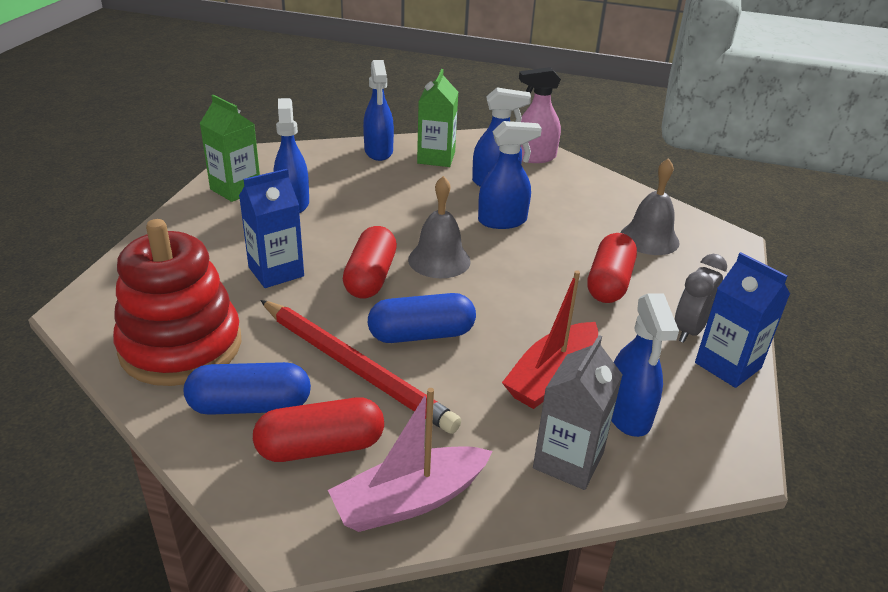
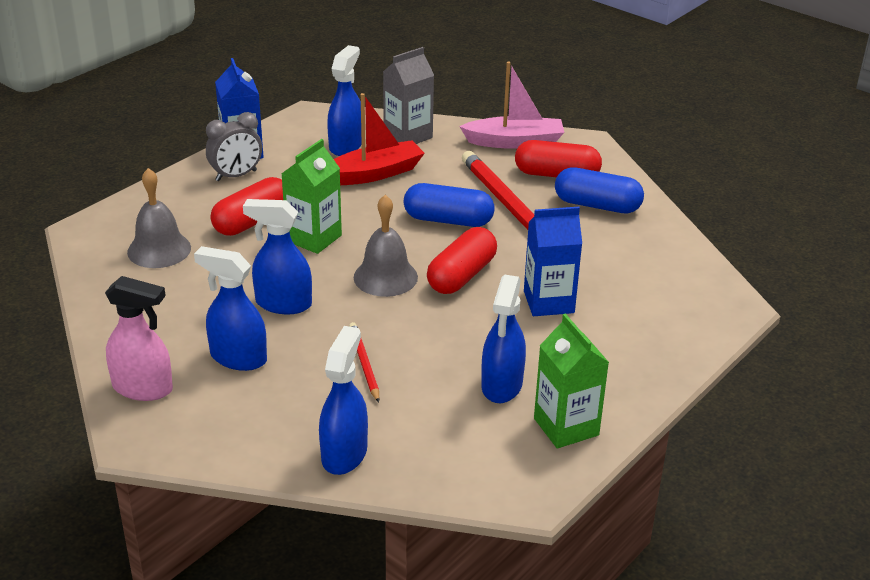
camera: 155 degrees left, 0 degrees up
red stacking toy [113,219,241,386] -> none
green carton [417,69,458,167] -> green carton moved to [282,139,342,254]
none -> red pencil [349,322,379,403]

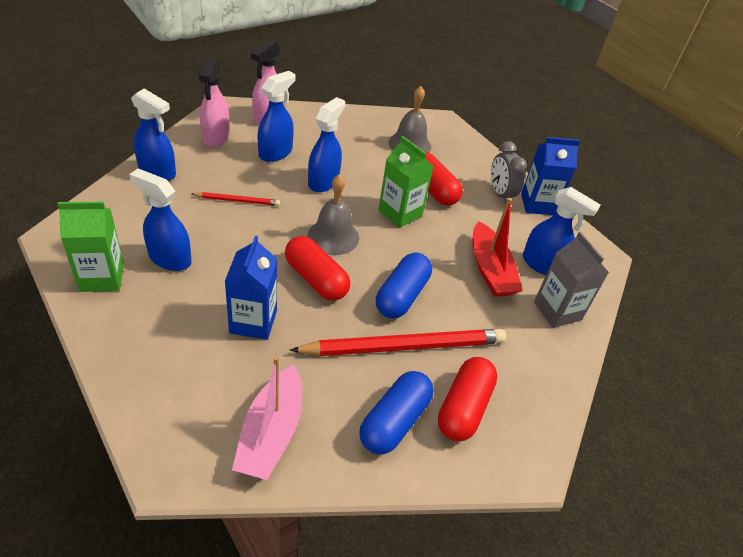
camera: 100 degrees right, 10 degrees up
pink boat [459,62,565,149] -> pink boat moved to [232,356,302,480]
none -> pink spray bottle [199,58,230,147]

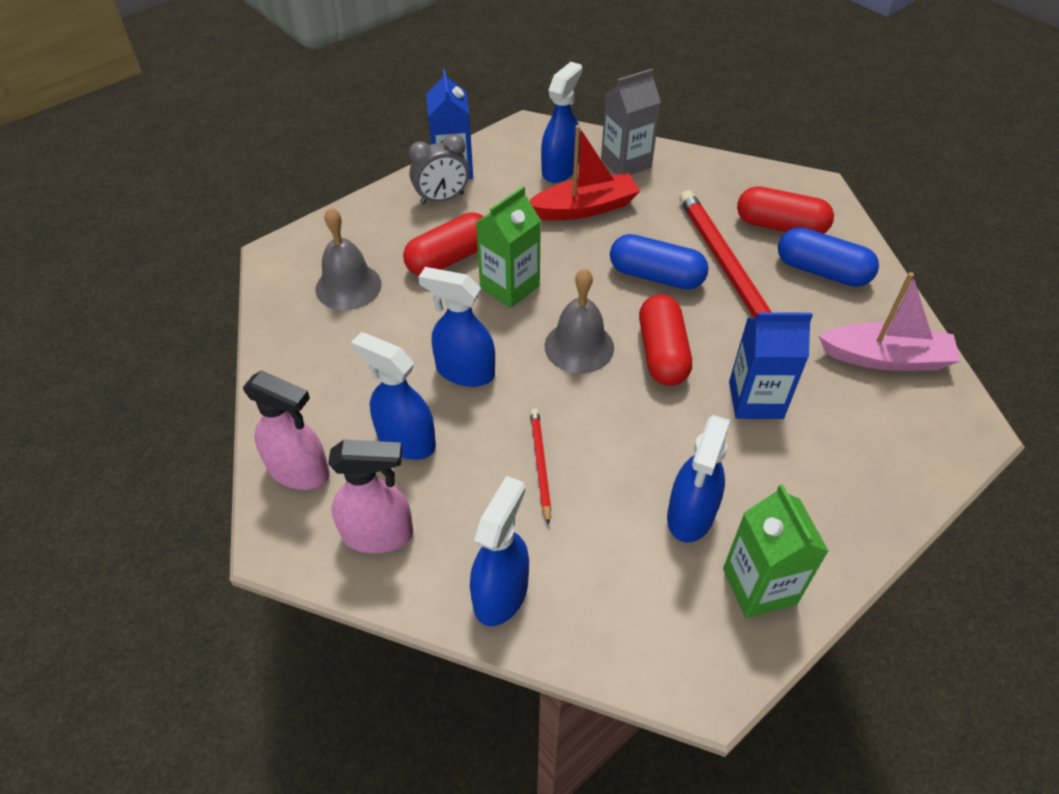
camera: 90 degrees left, 5 degrees up
red capsule [285,236,350,301] -> red capsule turned 45 degrees counterclockwise [639,294,692,386]

